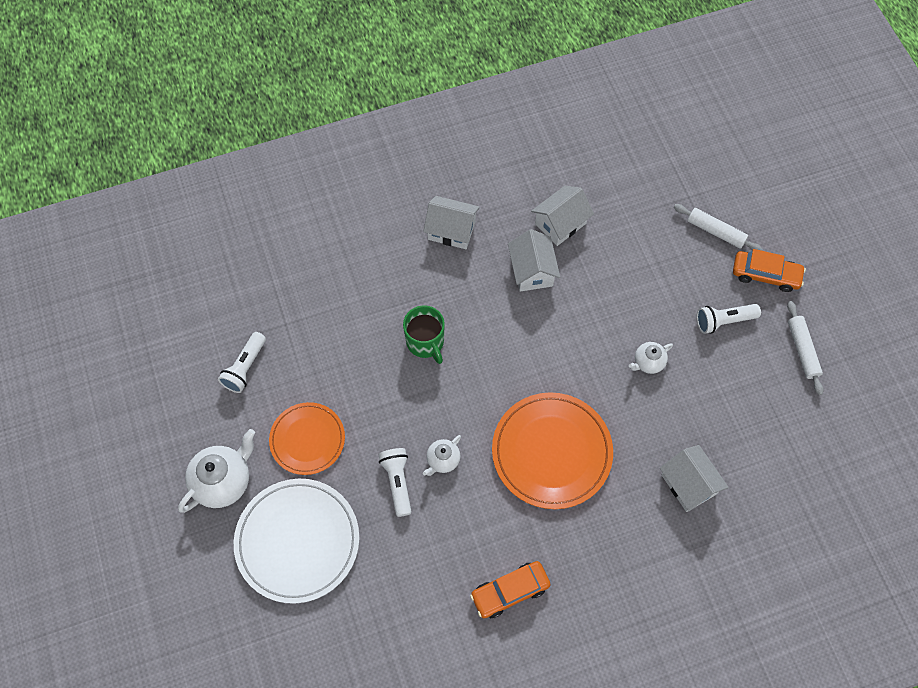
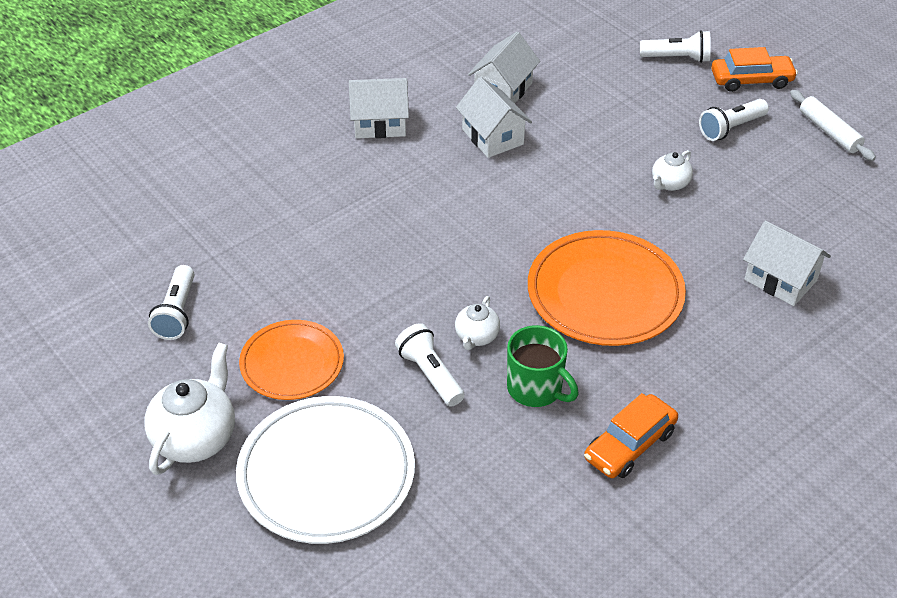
camera: 20 degrees left, 20 degrees down
green mug [403,305,445,364] -> green mug moved to [507,325,578,407]
white rolling pin [674,204,763,251] -> white flashlight [640,30,711,63]

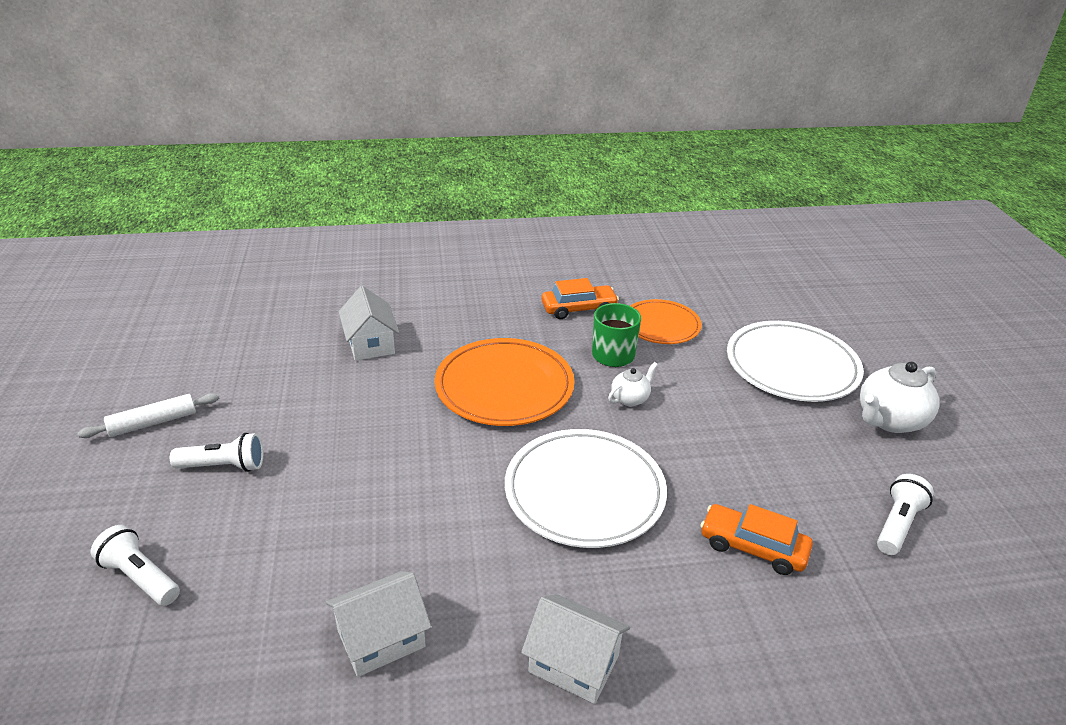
camera: 150 degrees left, 10 degrees down
orange plate [239,320,344,400] -> orange plate moved to [631,299,702,344]
white flashlight [395,323,465,407] -> none
white house [456,77,532,158] -> none
white teapot [652,150,693,191] -> none
orange car [711,47,798,92] -> orange car moved to [700,504,813,575]
white rolling pin [790,90,876,161] -> white rolling pin turned 60 degrees clockwise [78,393,219,438]
none -> white plate [505,429,667,548]

